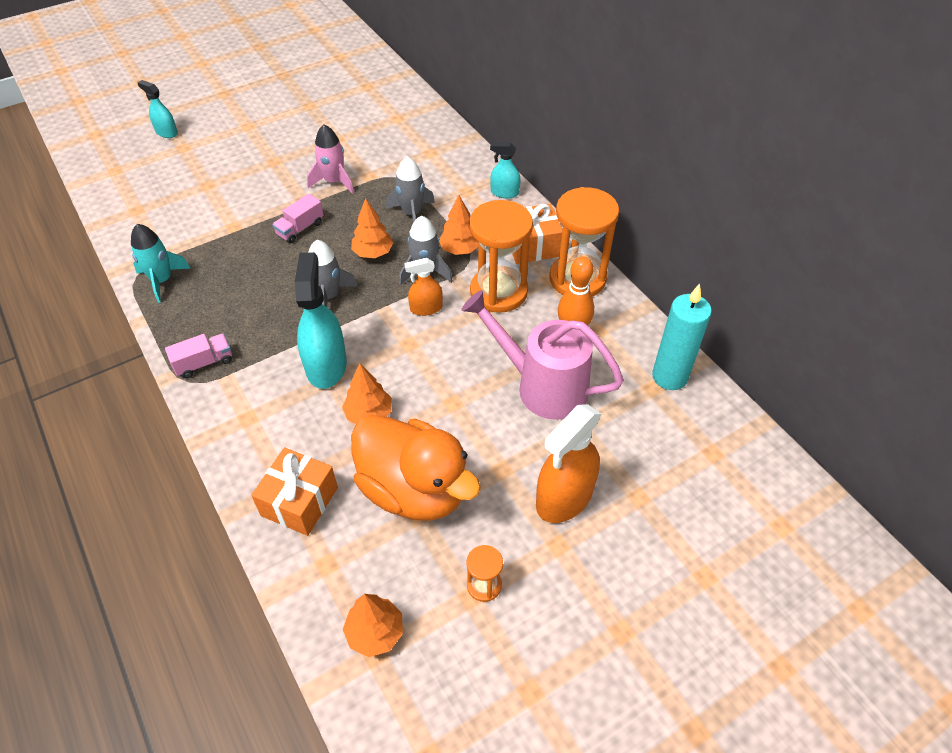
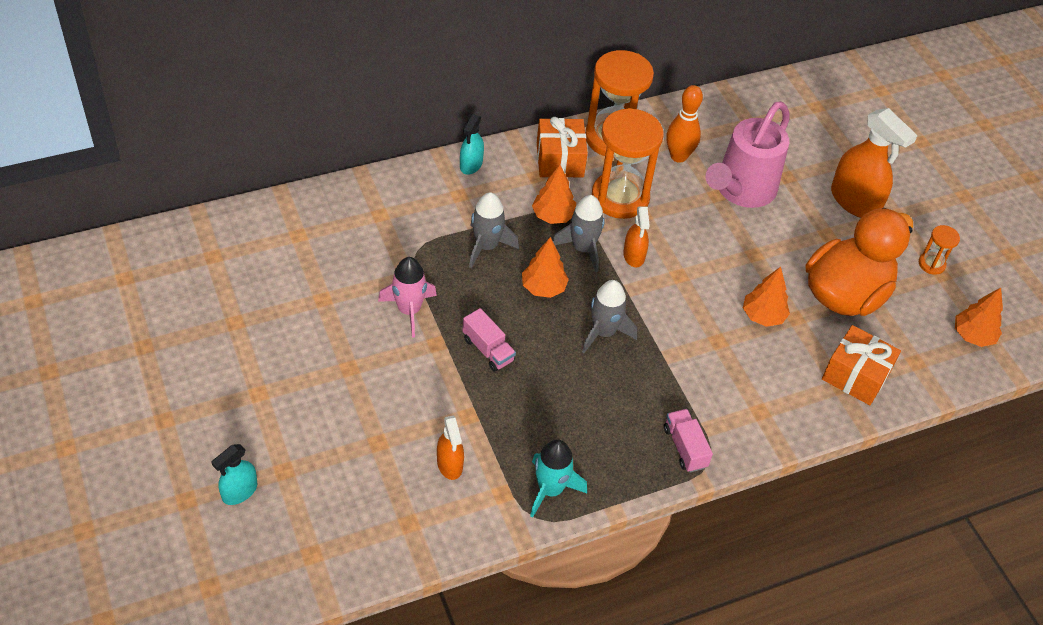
camera: 85 degrees left, 0 degrees up
turquoise spray bottle [295,252,347,389] -> none
turquoise candle [652,284,712,390] -> none
none -> orange spray bottle [437,415,464,480]

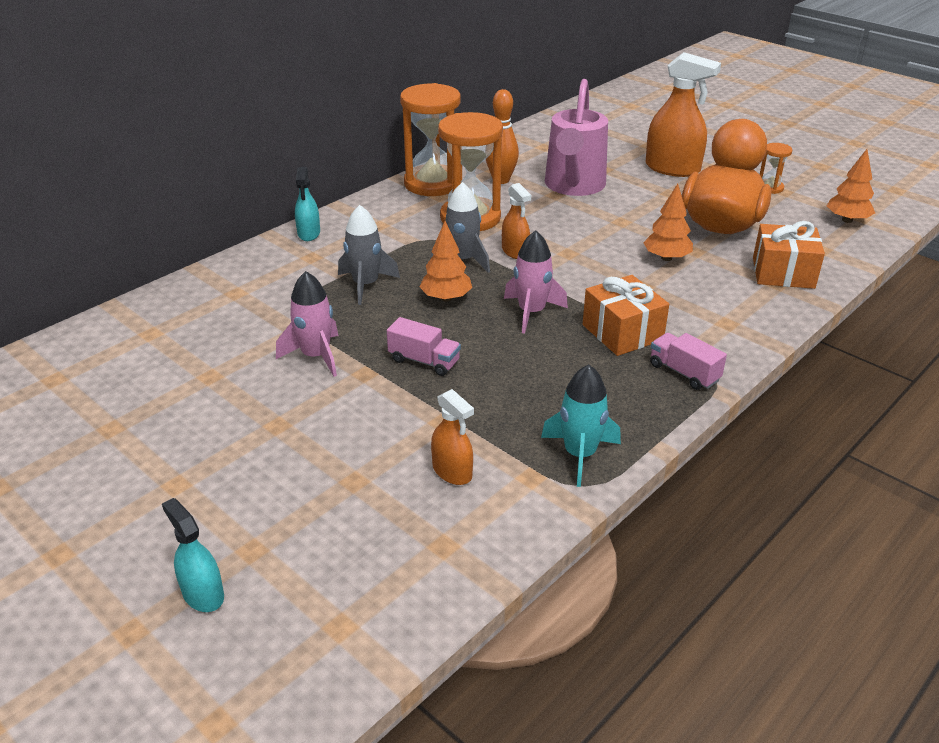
camera: 20 degrees left, 15 degrees down
turquoise spray bottle [211,444,257,505] -> turquoise spray bottle turned 120 degrees clockwise [162,498,224,612]
orange tree [532,165,576,224] -> none
orange gift [537,117,588,177] -> orange gift moved to [583,275,669,356]
grey rocket [582,280,637,353] -> pink rocket [504,230,568,334]

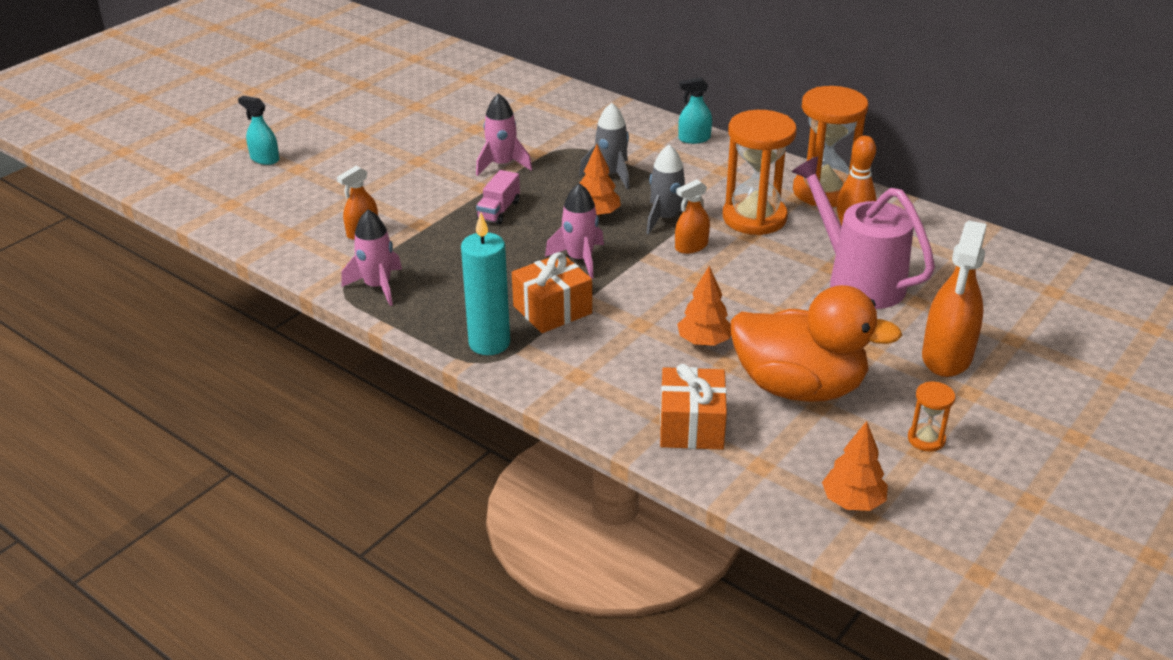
camera: 85 degrees right, 0 degrees up
turquoise spray bottle [162,498,224,612] -> turquoise spray bottle turned 105 degrees counterclockwise [238,96,279,165]
turquoise rocket [541,365,621,487] -> pink rocket [341,210,402,306]
pink watering can [545,79,608,196] -> pink watering can turned 45 degrees clockwise [792,156,935,309]
pink truck [650,333,727,390] -> turquoise candle [461,212,510,355]

